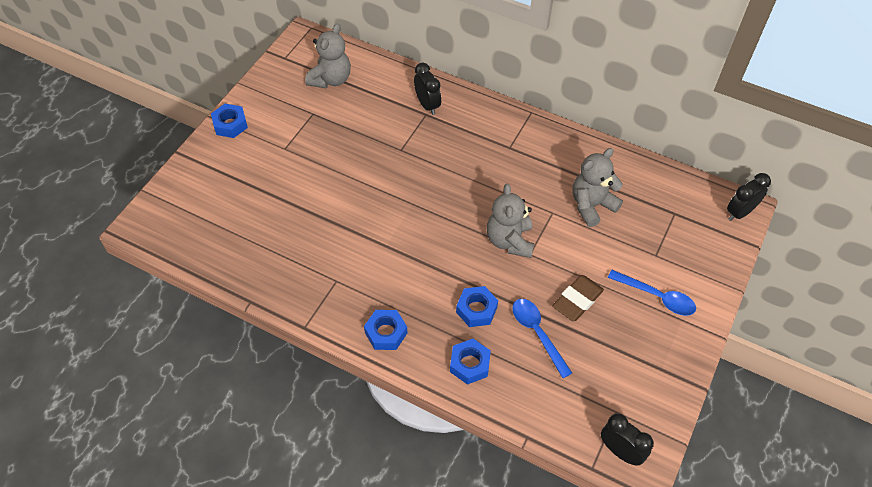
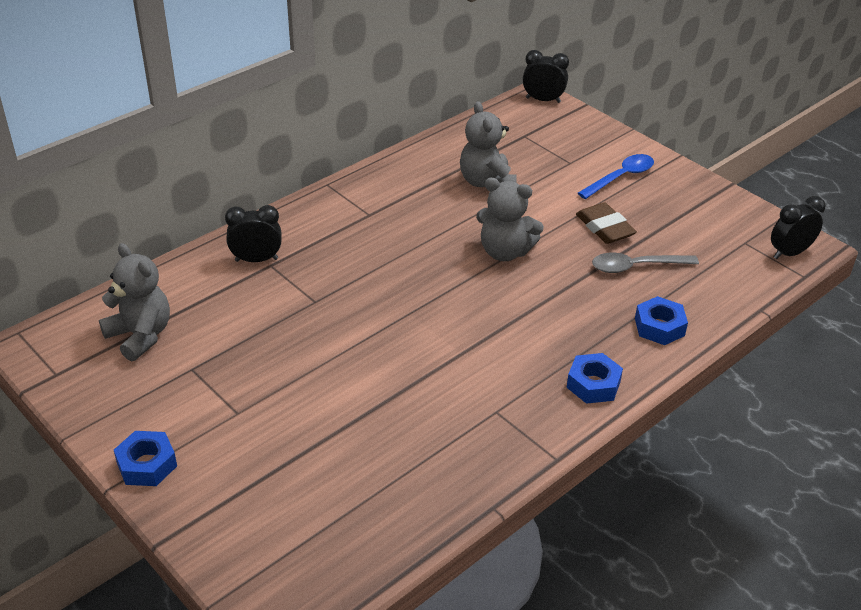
camera: 70 degrees left, 15 degrees down
blue nut [456,286,498,327] -> none
blue spoon [512,299,572,378] -> grey spoon [592,253,699,273]
black clock [727,173,771,221] -> black clock turned 120 degrees clockwise [523,50,569,103]

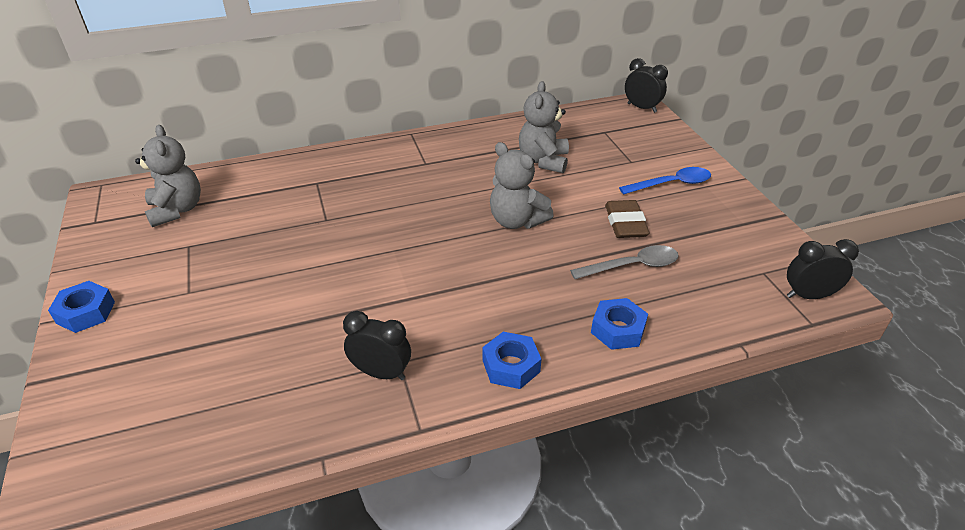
camera: 25 degrees right, 0 degrees up
black clock [225,205,281,262] -> black clock moved to [343,311,411,380]
grey spoon [592,253,699,273] -> grey spoon turned 150 degrees clockwise [570,245,679,279]

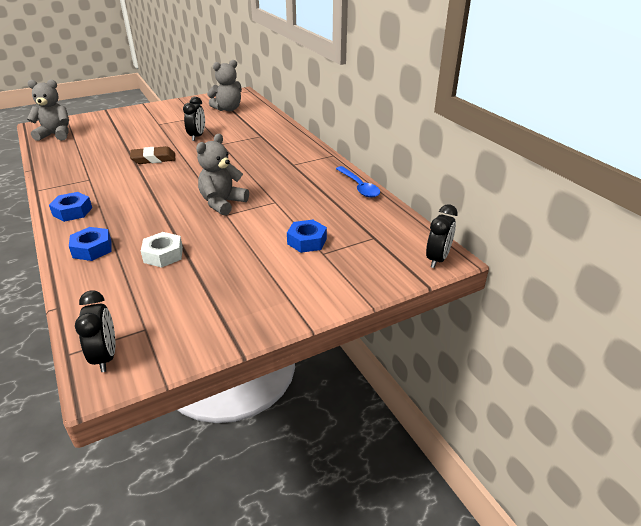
camera: 80 degrees right, 5 degrees down
blue nut [48,281,115,333] -> blue nut moved to [287,220,327,253]
black clock [343,311,411,380] -> black clock moved to [183,97,205,141]
grey teddy bear [519,81,569,173] -> grey teddy bear moved to [27,79,69,141]
grey spoon [570,245,679,279] -> white nut [141,232,183,268]
brown eraser [605,200,650,238] -> brown eraser moved to [130,146,175,164]
blue spoon [619,167,711,195] -> blue spoon moved to [336,166,380,198]

